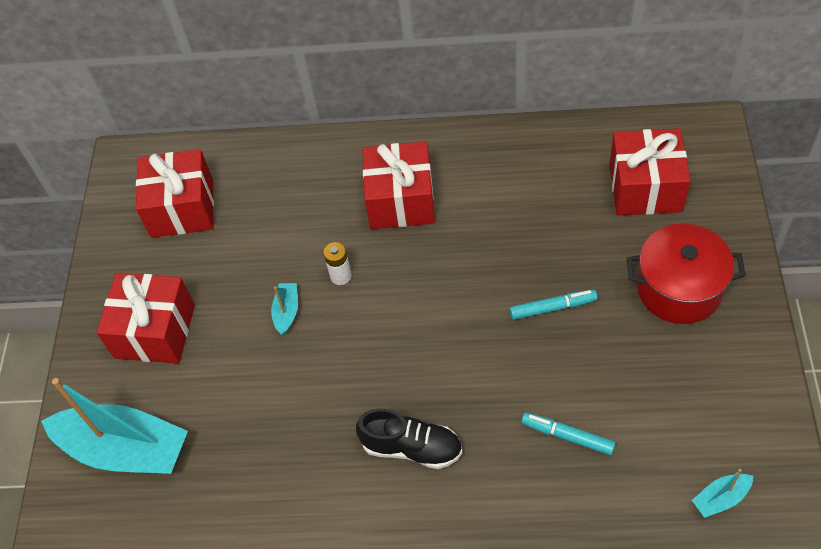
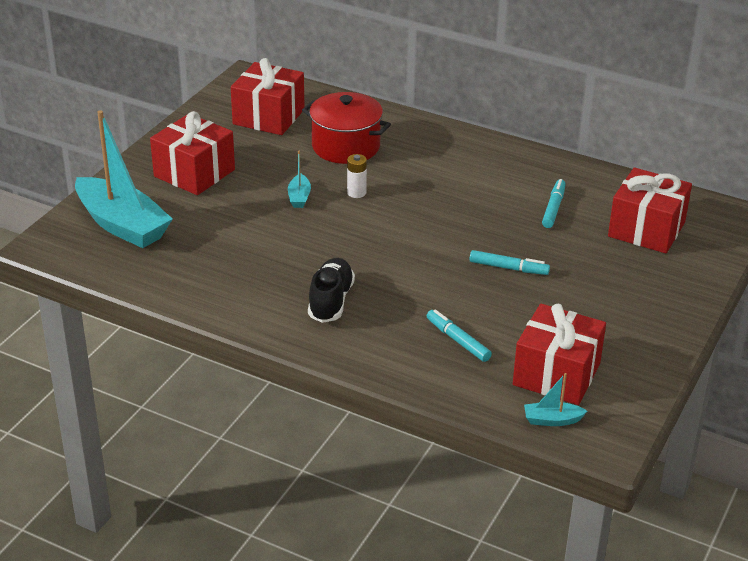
camera: 20 degrees right, 20 degrees down
turquoise boat [271,283,298,335] -> turquoise boat turned 150 degrees clockwise [288,151,311,208]
black shoe [356,409,462,469] -> black shoe turned 120 degrees counterclockwise [308,258,355,323]
red gift [363,141,435,229] -> red gift moved to [513,304,606,405]
red pot [626,223,746,324] -> red pot moved to [302,92,391,164]
none -> turquoise marker [542,179,566,228]

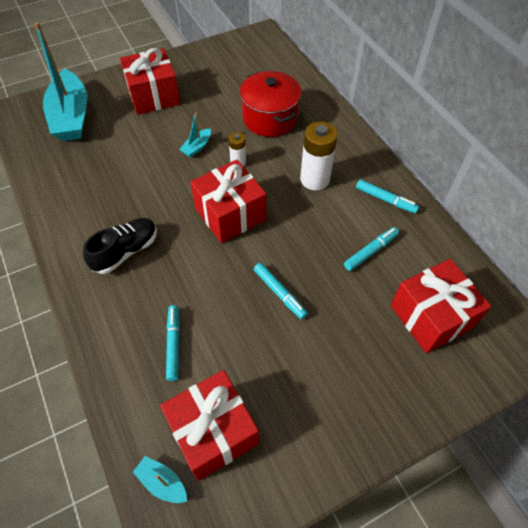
camera: 35 degrees right, 20 degrees up
red gift [231,58,305,135] -> red gift moved to [191,160,266,243]
none -> white battery [300,122,338,190]
none -> turquoise marker [356,179,419,214]

